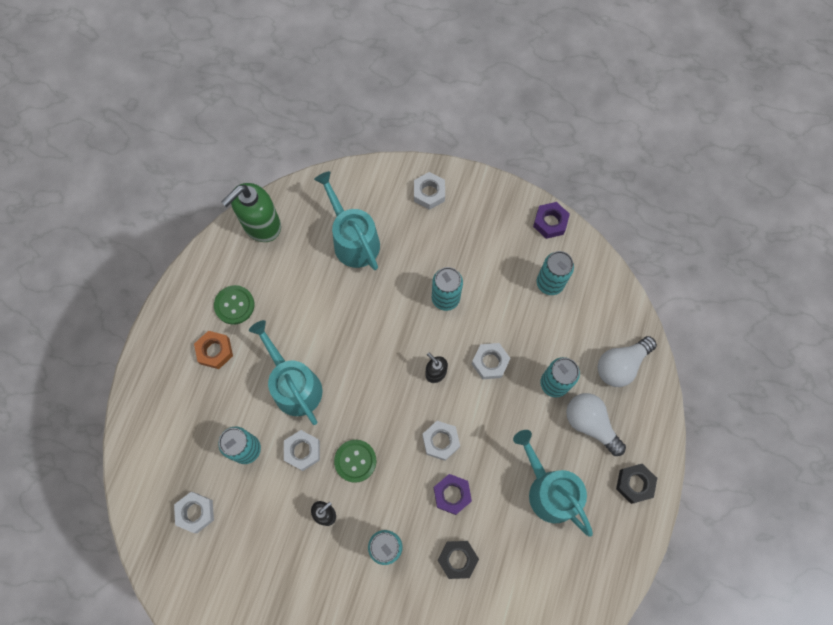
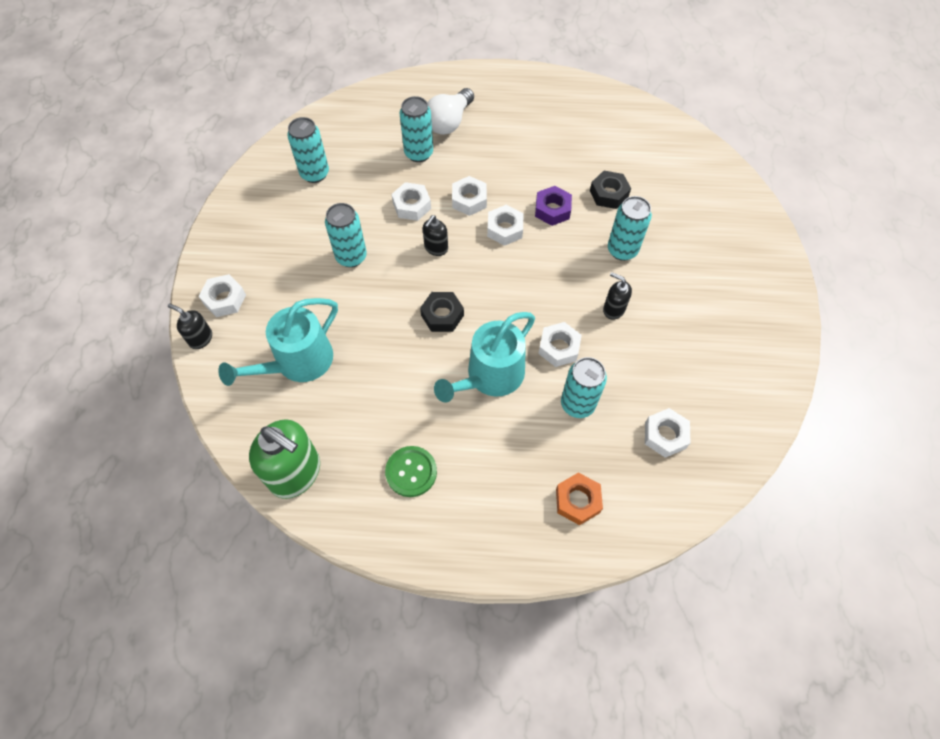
camera: 105 degrees left, 10 degrees down
orange nut [194,331,233,369] -> orange nut moved to [556,472,603,525]
green button [334,440,377,483] -> none
turquoise watering can [513,430,593,537] -> none
purple nut [533,202,570,239] -> none
white light bulb [598,336,657,387] -> none
black nut [616,464,657,504] -> black nut moved to [420,292,464,332]
none -> black soap dispenser [168,303,212,349]
none -> white nut [452,176,487,216]

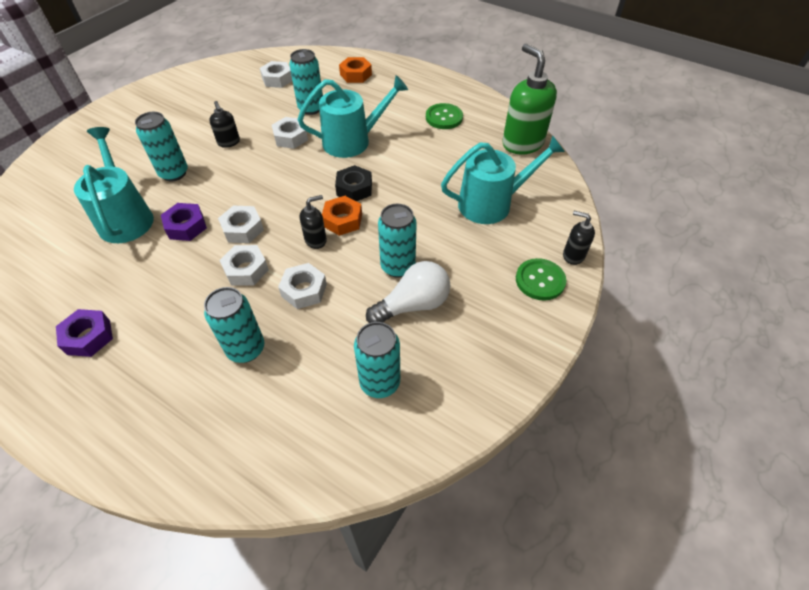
camera: 150 degrees left, 10 degrees down
black soap dispenser [168,303,212,349] -> black soap dispenser turned 150 degrees clockwise [563,211,595,265]
white nut [199,274,246,317] -> green button [516,258,566,300]
white light bulb [427,88,474,135] -> white light bulb moved to [366,261,451,323]
black nut [590,171,631,209] -> turquoise watering can [74,127,154,243]
none -> purple nut [56,309,113,357]
none -> orange nut [322,196,362,236]

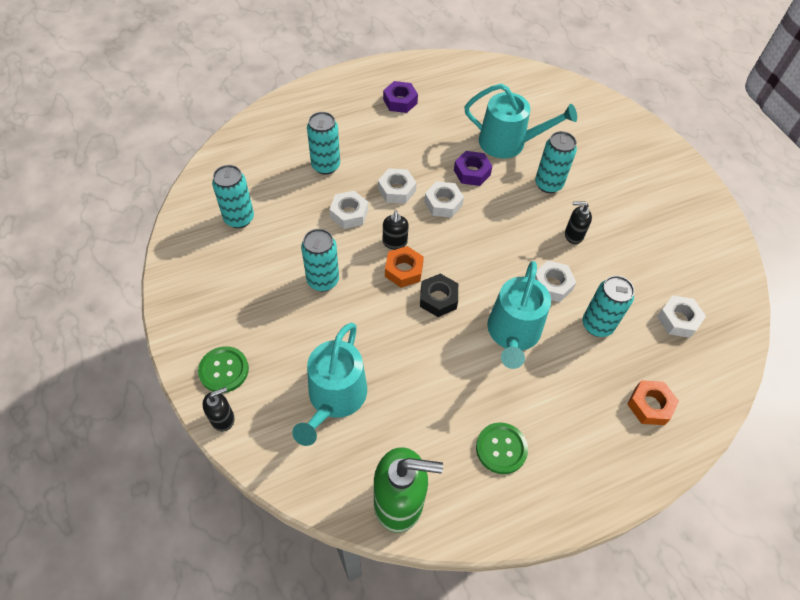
camera: 120 degrees right, 5 degrees up
white light bulb [366,261,451,323] -> none

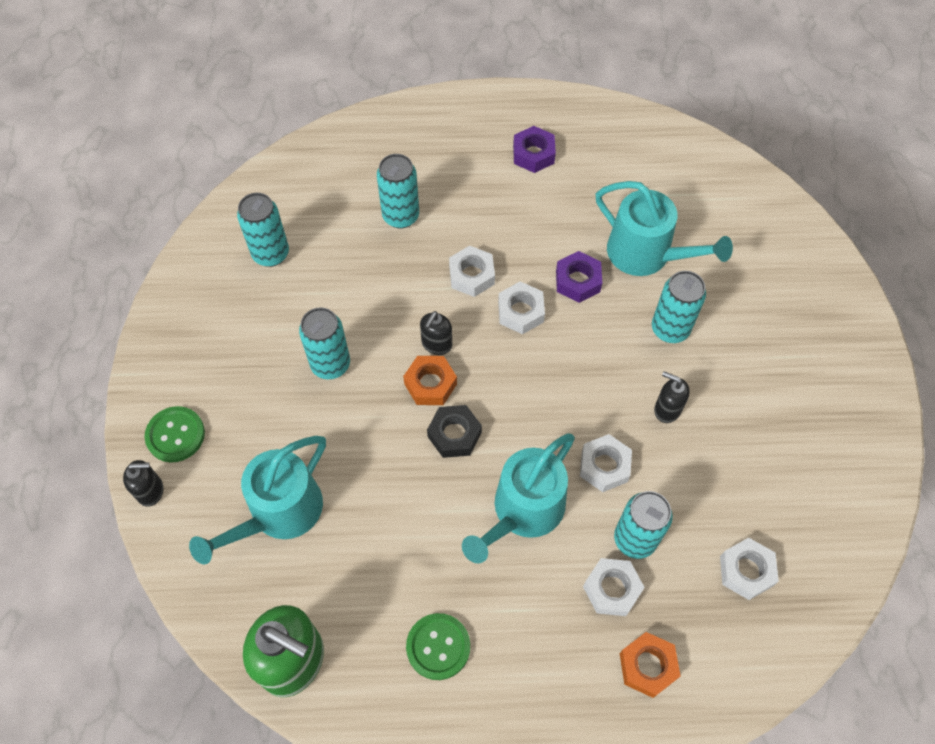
camera: 25 degrees right, 5 degrees up
white nut [329,191,368,229] -> white nut moved to [583,558,645,616]

